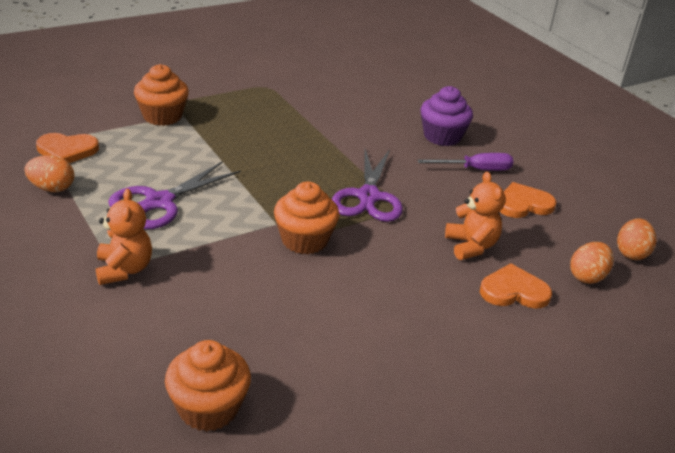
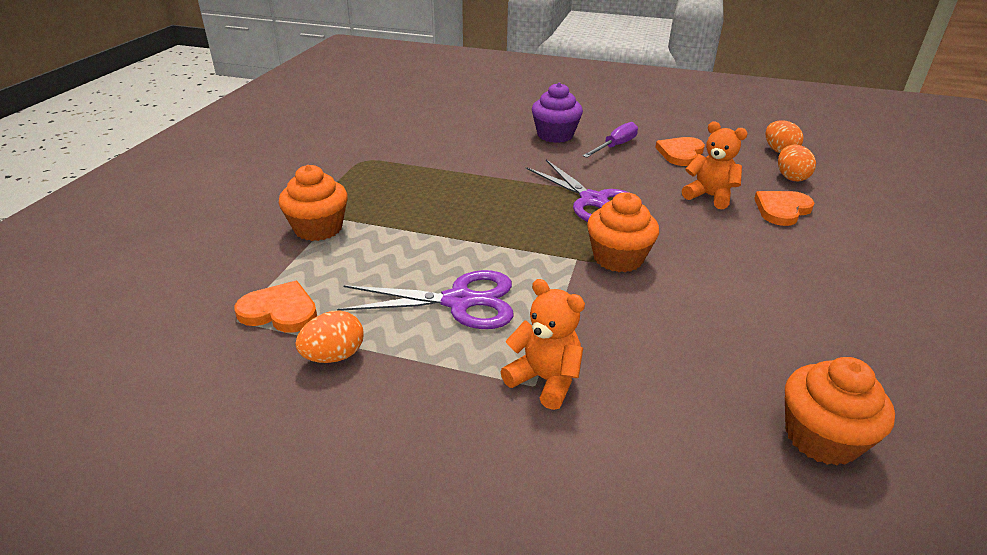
camera: 40 degrees left, 0 degrees up
orange heart [36,133,99,163] -> orange heart turned 120 degrees counterclockwise [235,281,317,333]
purple scissors [108,161,241,229] -> purple scissors turned 90 degrees counterclockwise [337,270,514,329]

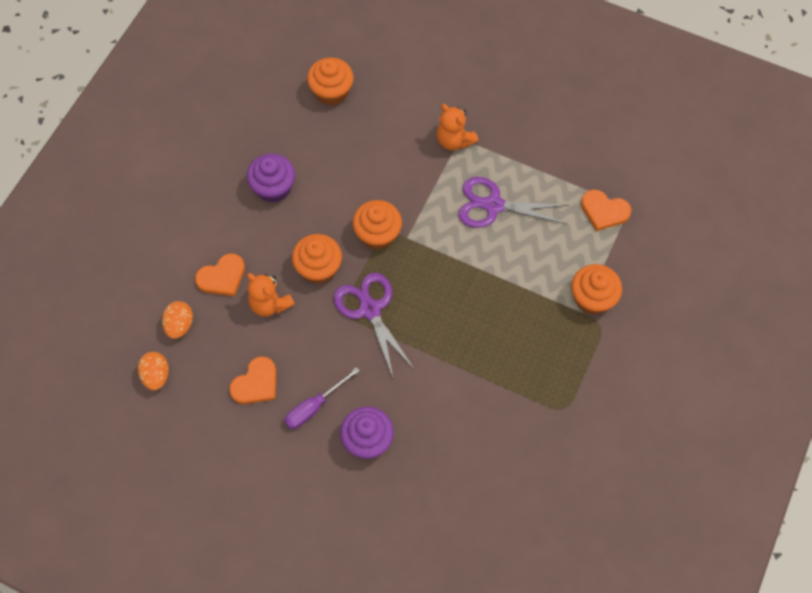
camera: 170 degrees left, 30 degrees up
orange egg [296,310,363,363] -> none
none -> purple cupcake [247,154,295,203]
none -> orange cupcake [292,234,342,284]

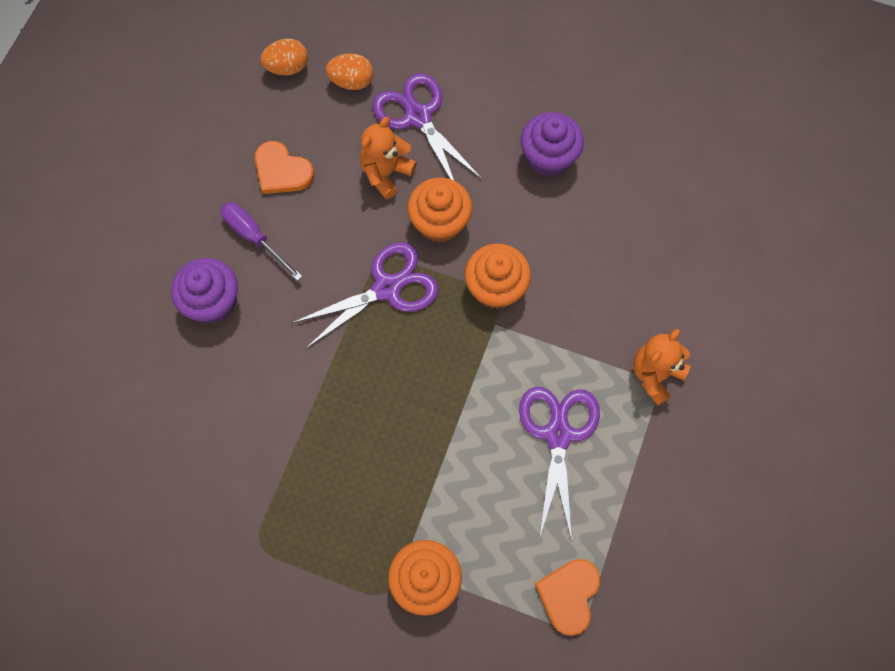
camera: 85 degrees right, 5 degrees up
orange heart [195,253,245,297] -> purple scissors [372,73,482,180]
orange cupcake [307,58,354,106] -> none

